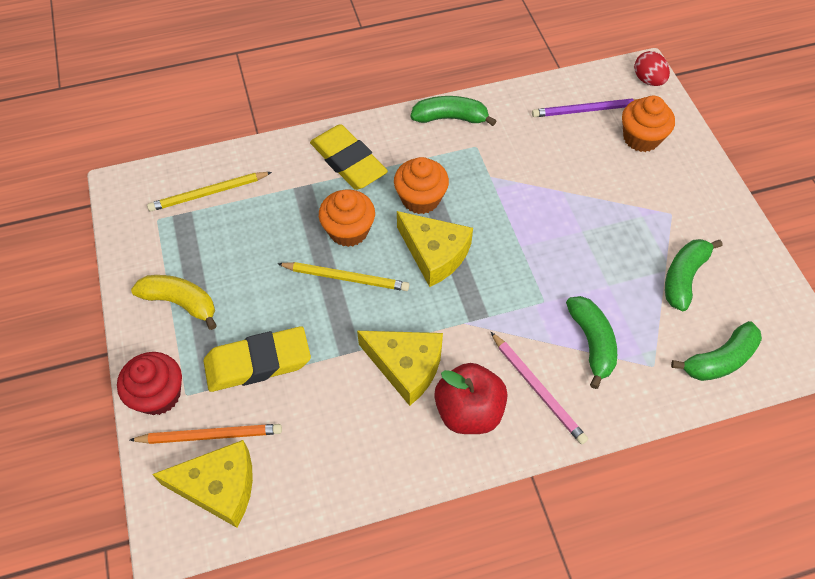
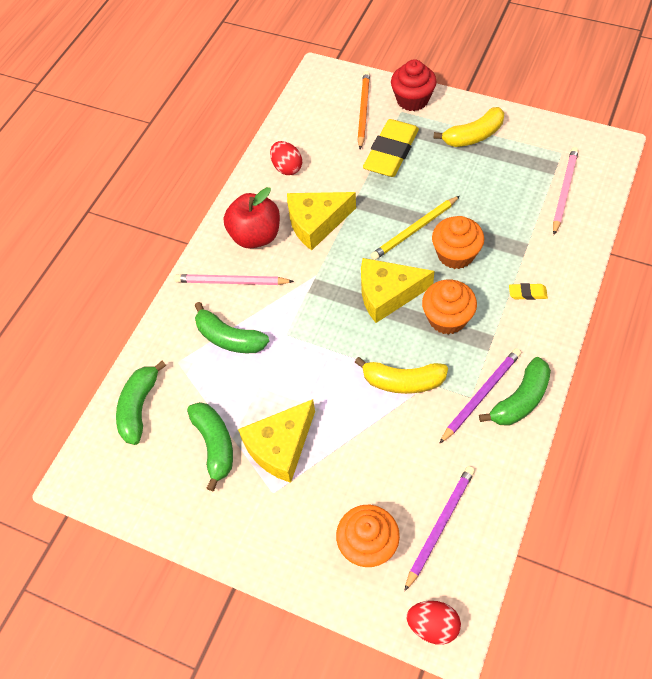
camera: 135 degrees right, 0 degrees up
orange pencil [130,424,282,444] -> orange pencil turned 150 degrees clockwise [357,71,370,150]
yellow pencil [147,172,272,212] -> pink pencil [553,147,579,235]
yellow cheese [152,440,253,528] -> yellow cheese moved to [238,399,315,483]
yellow eraser [310,124,388,190] -> yellow eraser [509,283,548,300], size x0.42
none -> red egg [270,141,302,175]
none -> yellow banana [355,357,448,394]
none -> purple pencil [439,348,521,444]

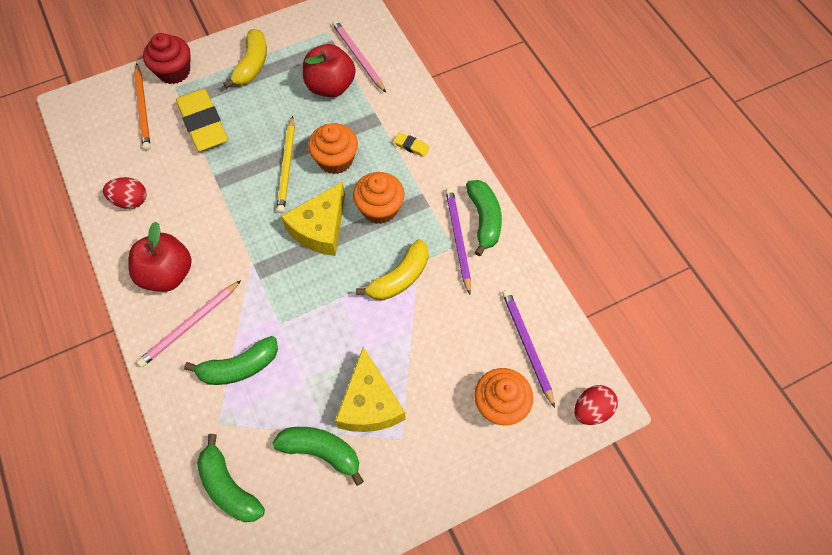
camera: 55 degrees left, 5 degrees up
yellow cheese [287,192,356,251] -> none
orange pencil [357,71,370,150] -> orange pencil turned 150 degrees counterclockwise [134,63,151,150]
yellow eraser [509,283,548,300] -> yellow eraser turned 75 degrees clockwise [394,132,430,157]
none -> red apple [303,44,356,97]

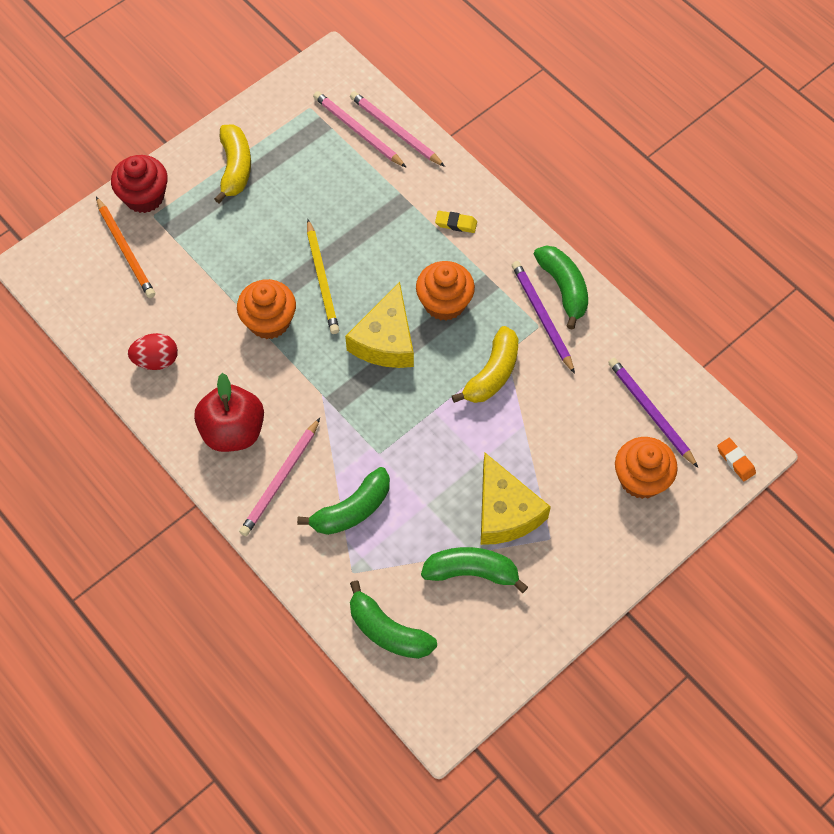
camera: 15 degrees left, 0 degrees up
yellow eraser [176,89,228,151] -> none
red apple [303,44,356,97] -> none
orange cupcake [308,123,358,174] -> orange cupcake moved to [237,279,296,339]
red egg [574,385,618,425] -> orange eraser [717,438,756,481]
none -> pink pencil [350,91,445,167]

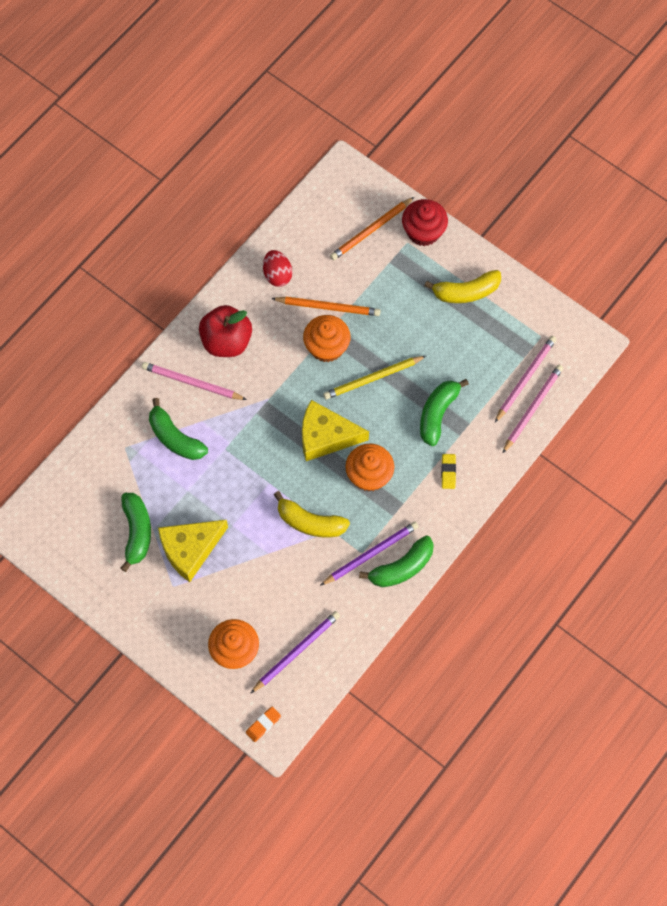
camera: 80 degrees right, 5 degrees up
green banana [350,580,437,659] -> green banana moved to [420,379,469,446]
none -> orange pencil [271,297,381,316]

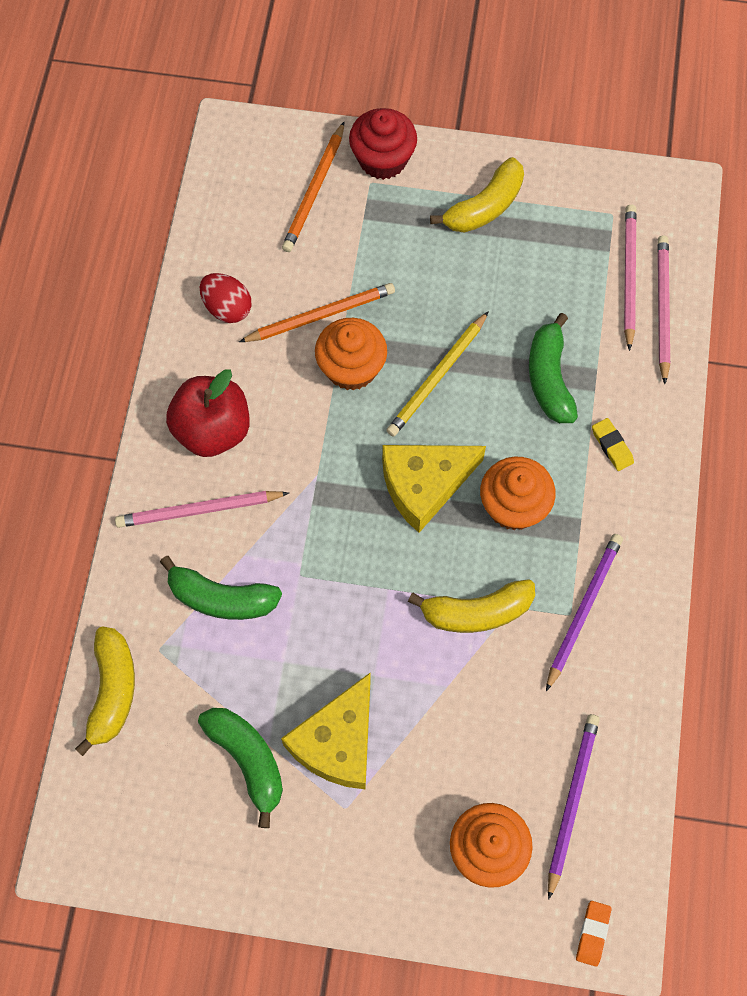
camera: 30 degrees left, 0 degrees up
green banana [359,535,434,587] -> none
none -> yellow banana [75,626,135,756]

